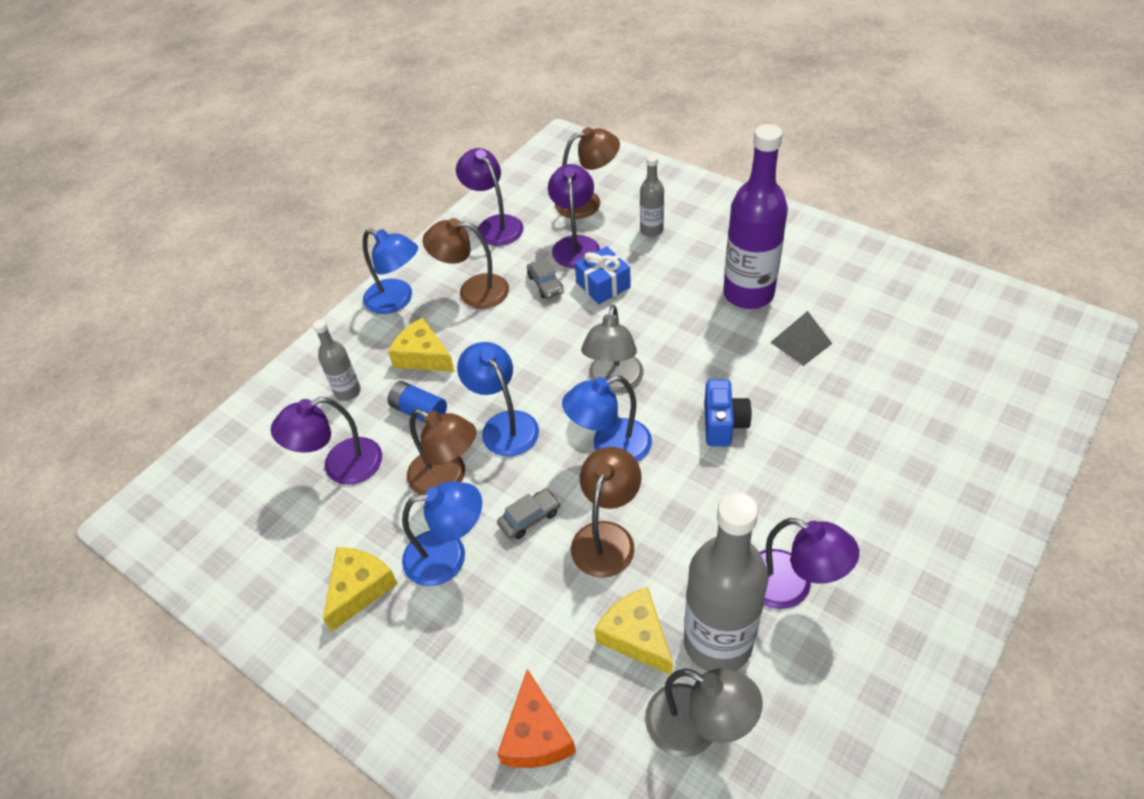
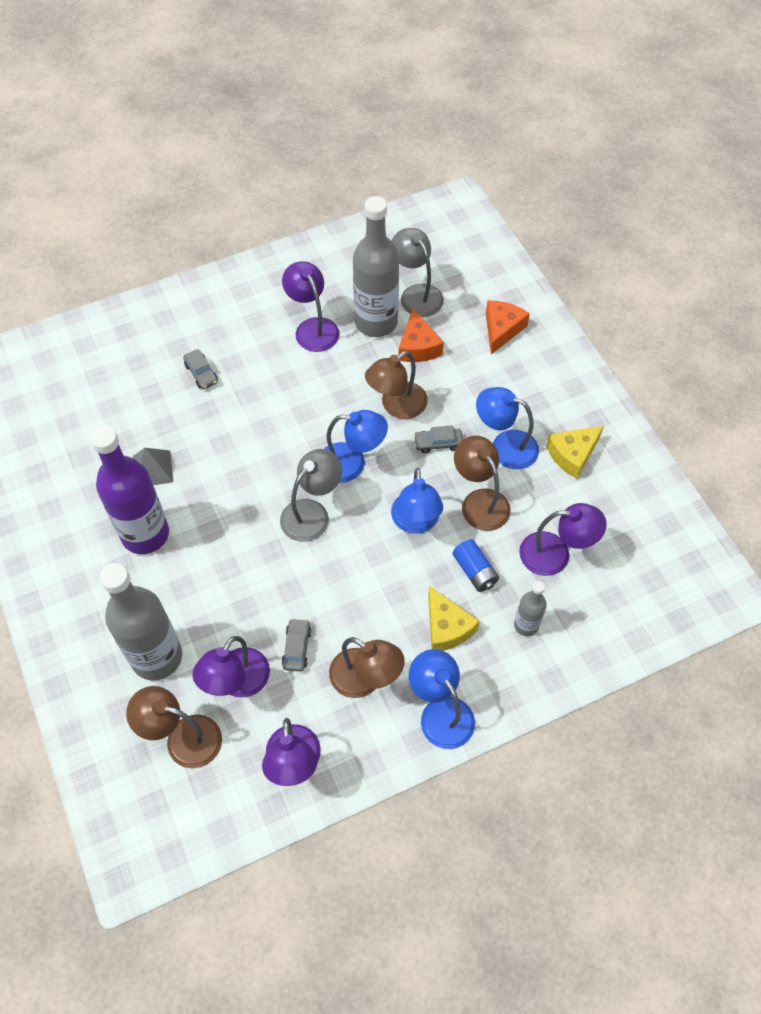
camera: 155 degrees left, 10 degrees up
blue gift [575,246,631,304] -> none
yellow cheese [595,587,673,675] -> orange cheese [399,308,444,362]
grey bottle [640,155,664,237] -> grey bottle [100,563,182,681], size x2.02
blue camera [704,379,752,446] -> none
none -> grey car [183,349,218,389]

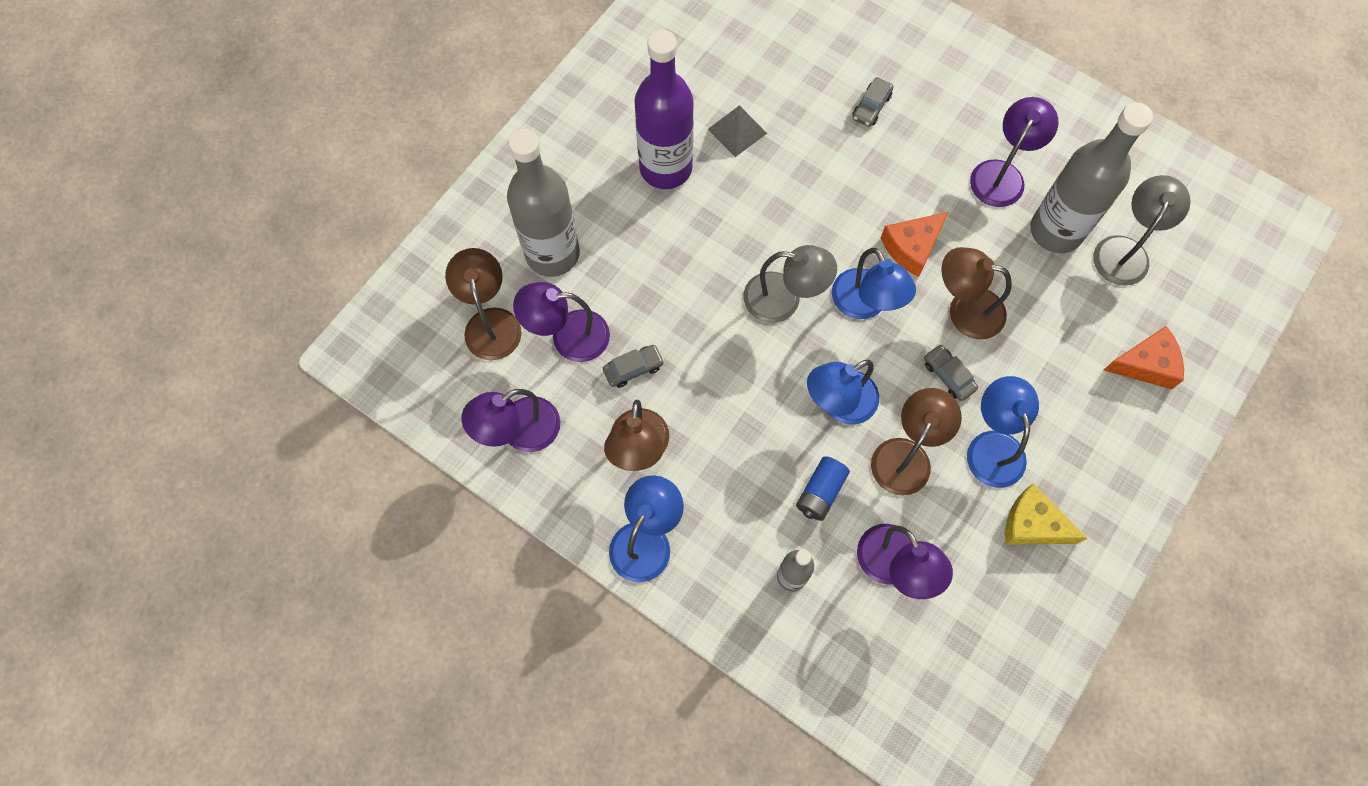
camera: 60 degrees right, 10 degrees up
orange cheese [399,308,444,362] -> orange cheese moved to [881,212,949,277]
yellow cheese [428,586,480,651] -> none

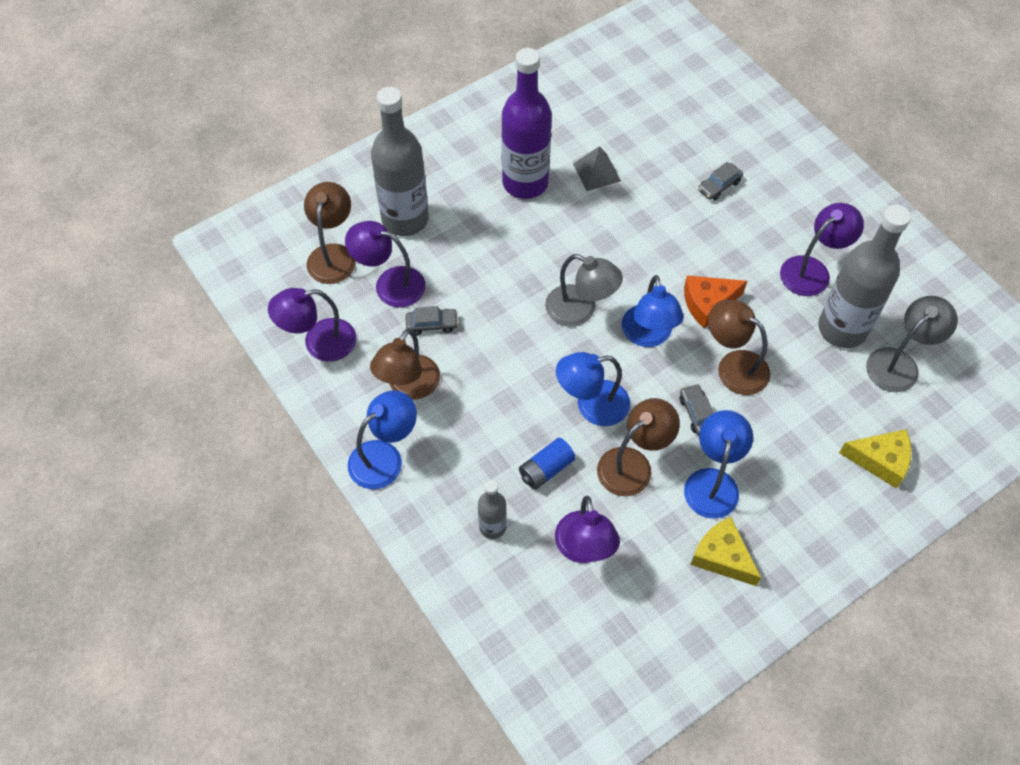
camera: 20 degrees right, 10 degrees down
orange cheese [1104,326,1184,389] -> yellow cheese [839,429,912,489]

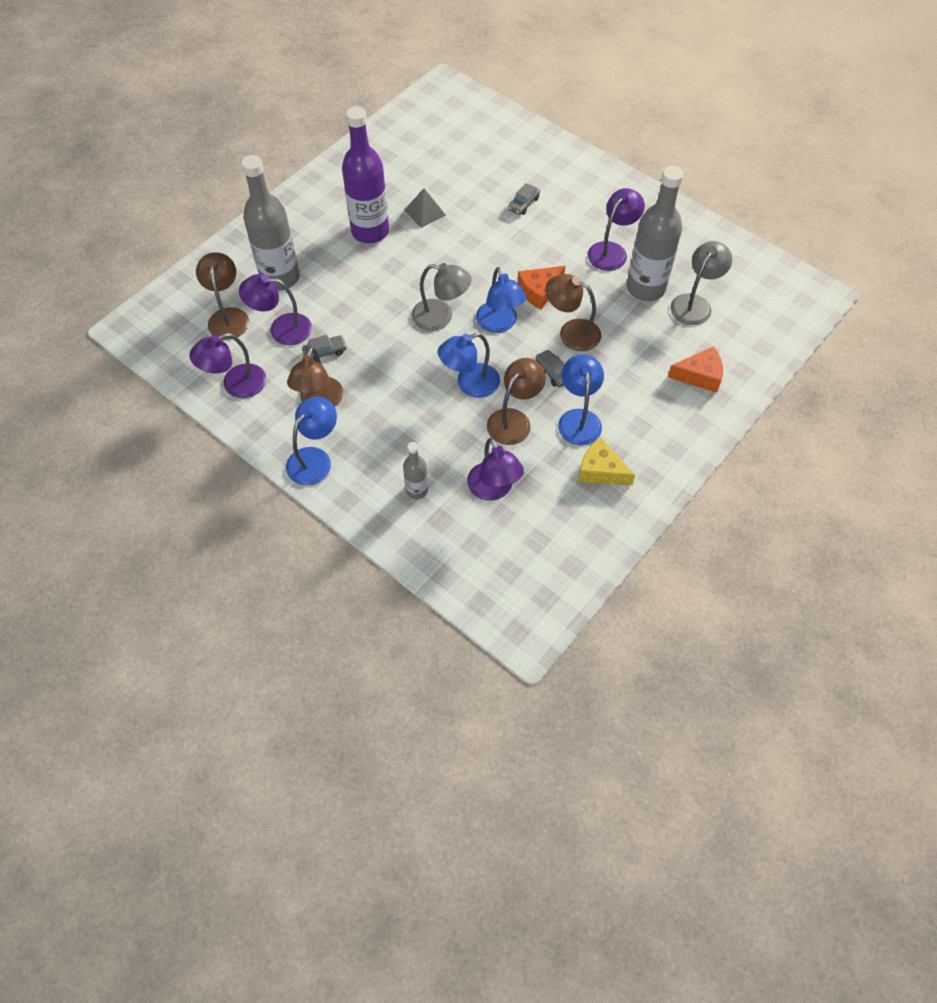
camera: 15 degrees left, 0 degrees up
blue battery [519,438,575,490] -> none
yellow cheese [839,429,912,489] -> orange cheese [668,346,723,393]

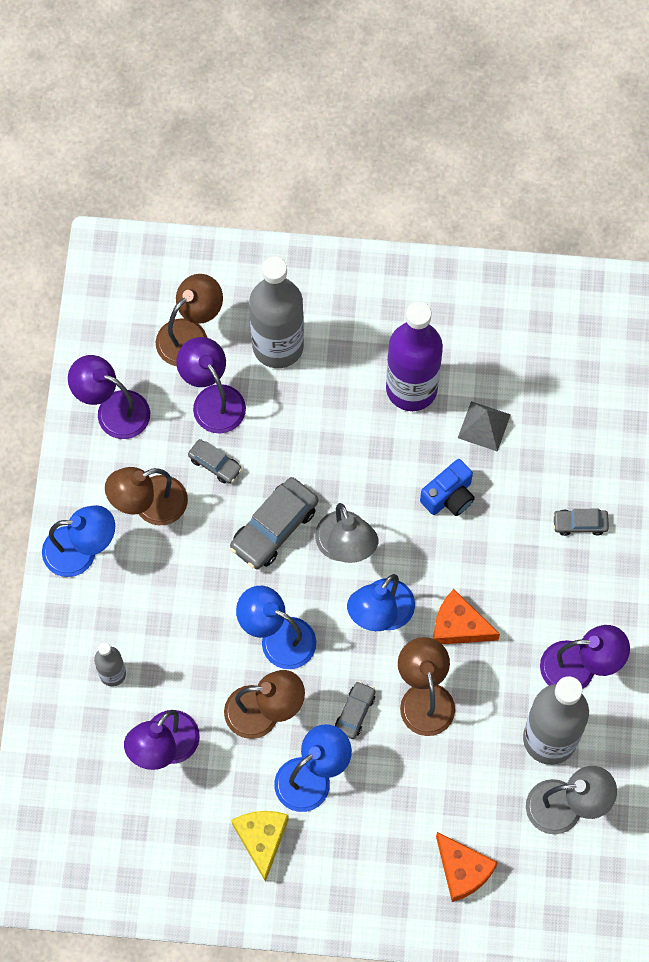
camera: 55 degrees right, 10 degrees up
none -> grey car [230,477,318,569]
none -> blue camera [420,459,475,516]

